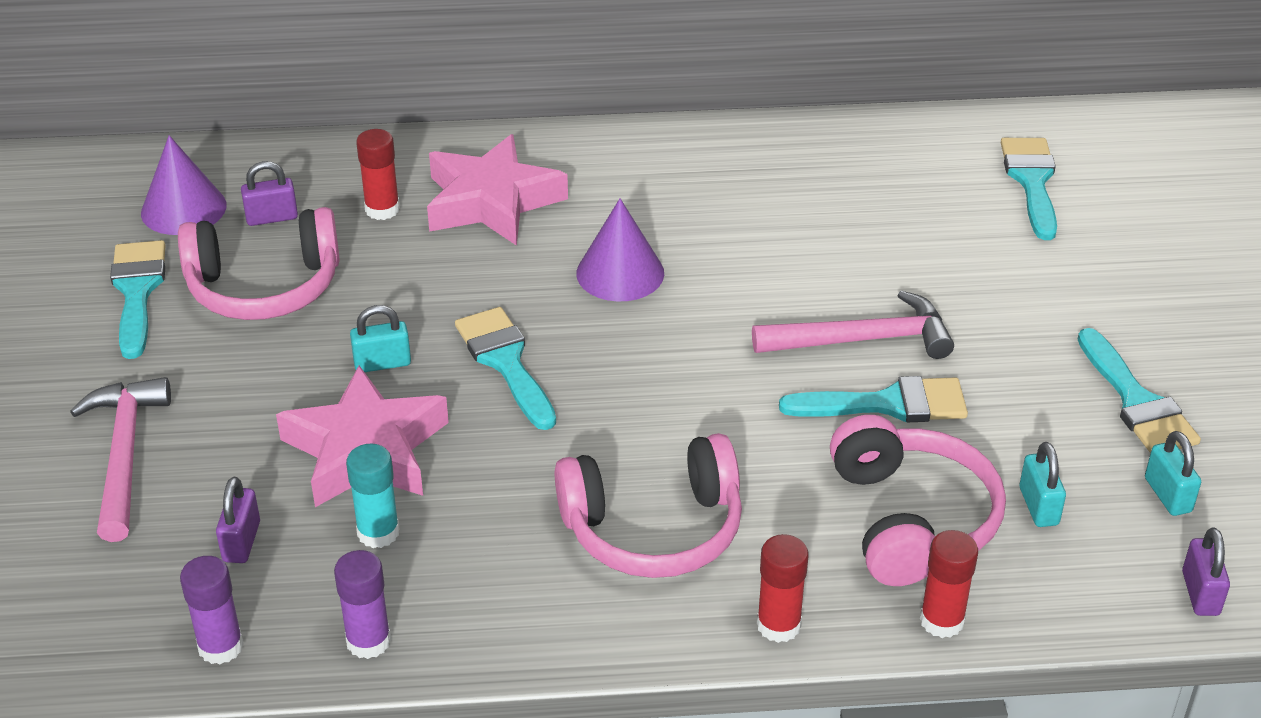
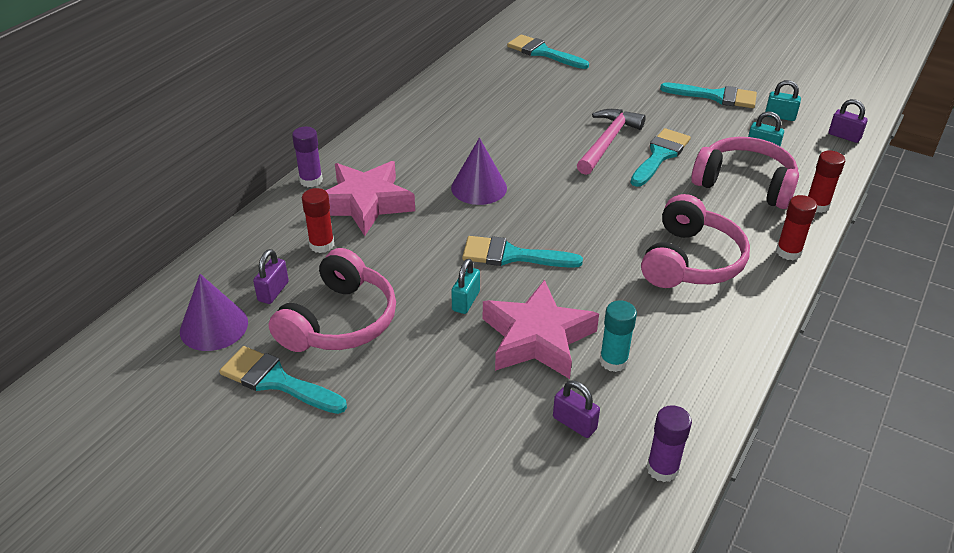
camera: 55 degrees left, 0 degrees up
pink hammer [70,377,171,542] -> none
purple glue stick [334,550,391,659] -> purple glue stick moved to [292,127,323,187]

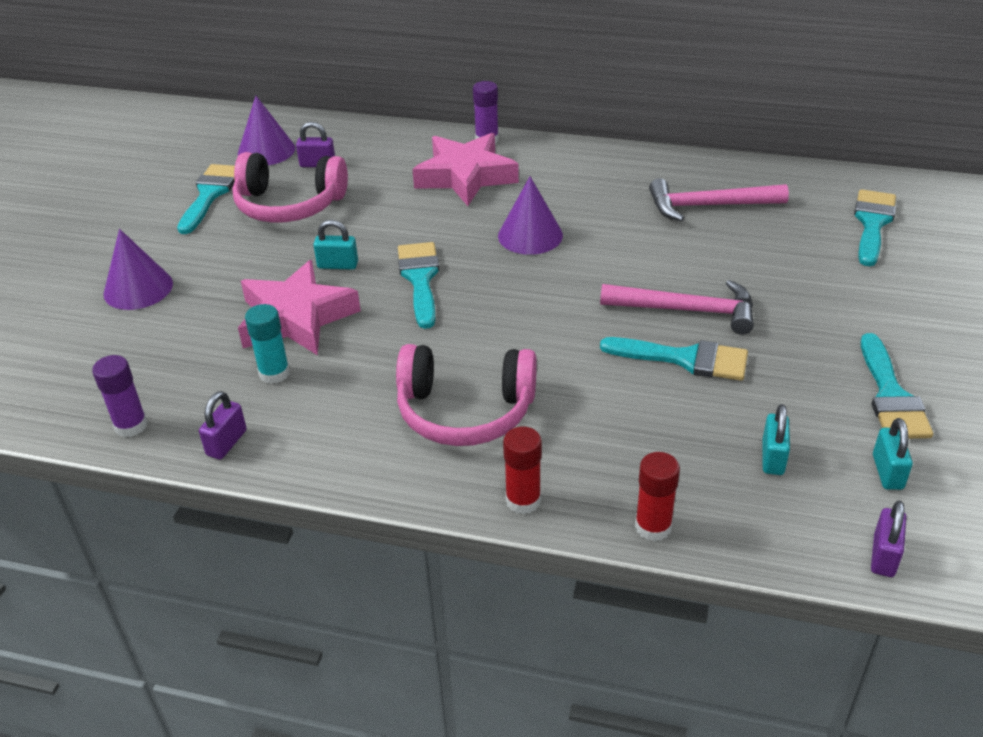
camera: 75 degrees right, 0 degrees up
red glue stick [302,188,334,253] -> none
purple padlock [553,381,600,438] -> purple padlock moved to [199,391,247,459]
pink headphones [691,137,799,209] -> none
none -> purple cone [103,229,173,310]
none -> pink hammer [649,178,789,221]

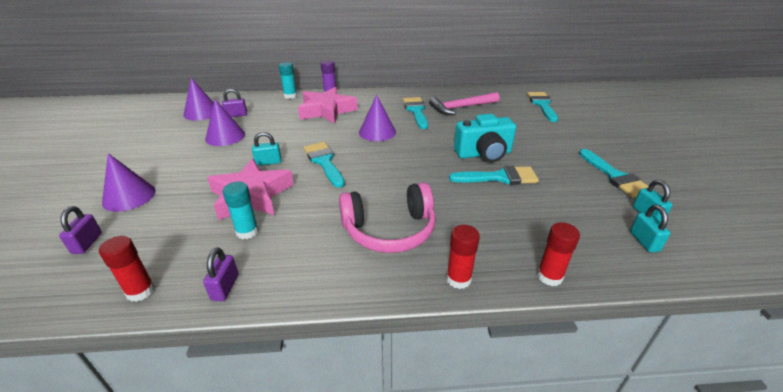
camera: 20 degrees left, 5 degrees down
purple glue stick [92,355,148,437] -> red glue stick [99,236,155,302]
turquoise brush [177,164,235,234] -> turquoise brush moved to [403,97,428,129]
pink headphones [232,152,348,223] -> purple cone [205,99,245,146]
pink hammer [600,280,754,335] -> turquoise camera [454,114,516,162]
turquoise padlock [762,404,790,475] -> turquoise padlock moved to [630,205,670,252]
purple padlock [871,500,906,577] -> purple padlock moved to [59,206,102,254]
none -> turquoise glue stick [279,62,297,99]

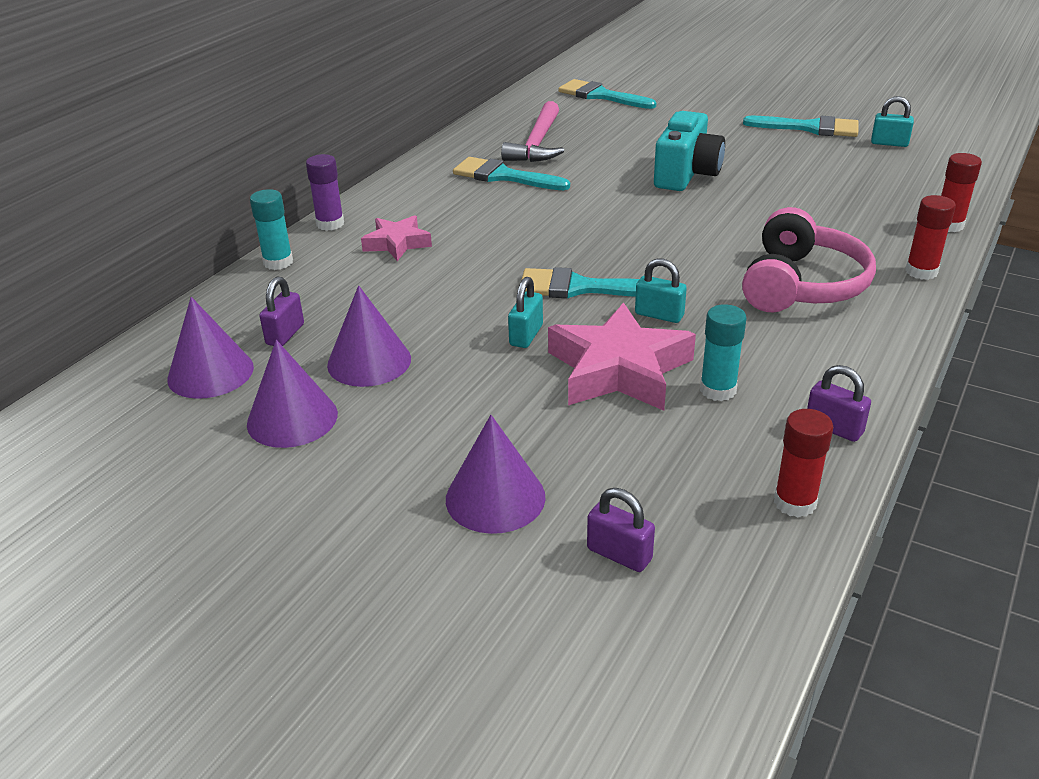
camera: 55 degrees left, 0 degrees up
pink star [298,87,358,124] -> pink star [361,215,432,261], size x0.57
purple cone [359,95,396,141] -> purple cone moved to [247,340,338,448]
turquoise brush [449,166,539,185] -> none
turquoise padlock [630,205,670,252] -> turquoise padlock moved to [635,258,687,323]

